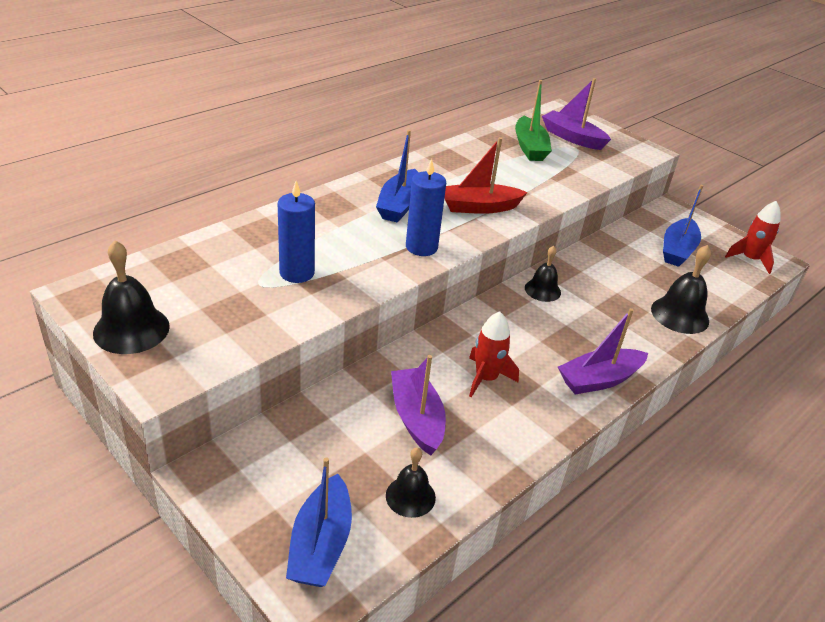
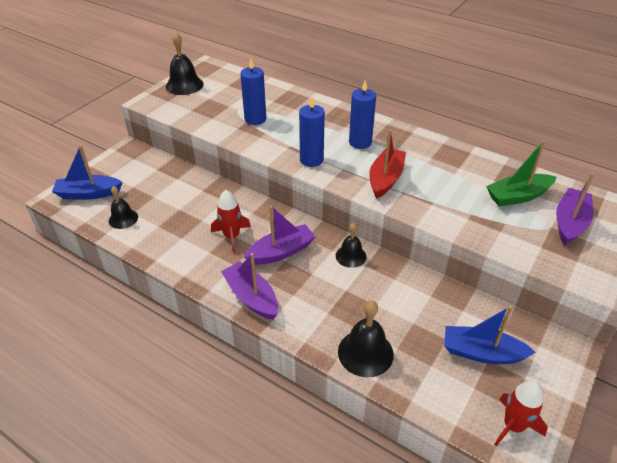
camera: 80 degrees right, 5 degrees up
blue boat [376,130,418,223] -> blue candle [349,80,376,149]
purple boat [391,355,446,456] -> purple boat moved to [244,206,315,265]
red boat [445,137,528,214] -> red boat turned 45 degrees clockwise [369,129,406,199]

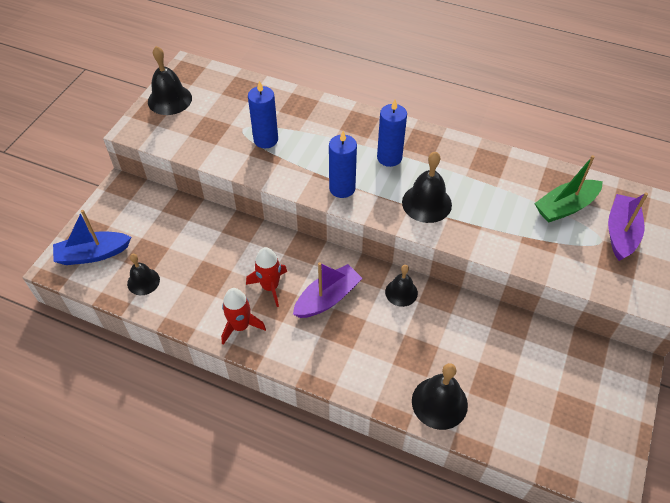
camera: 10 degrees left, 10 degrees up
purple boat [221,253,278,320] -> none
red boat [369,129,406,199] -> black bell [402,151,452,223]
blue boat [444,306,536,364] -> none
red rocket [494,381,548,446] -> red rocket moved to [221,288,266,345]

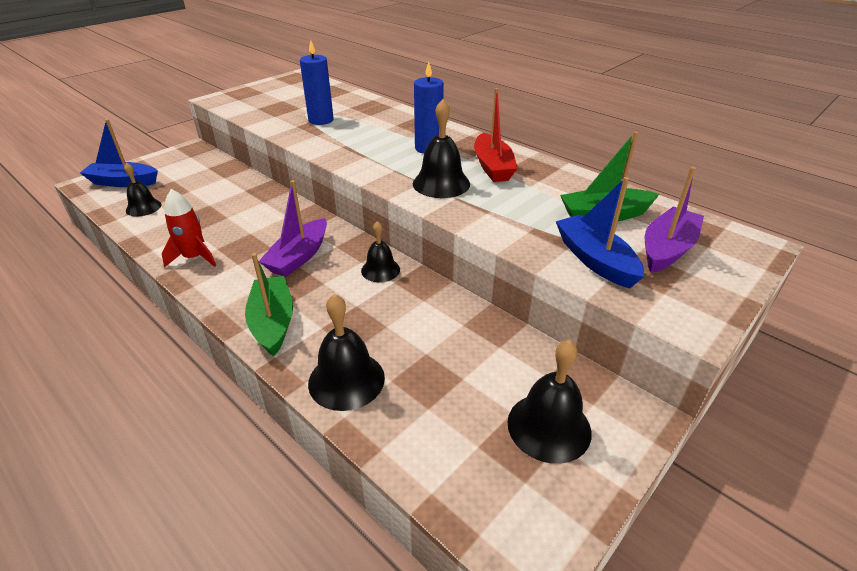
camera: 20 degrees right, 15 degrees down
black bell [148,46,192,115] -> black bell moved to [508,340,592,464]
red rocket [246,247,287,307] -> none
purple boat [293,262,363,318] -> purple boat turned 135 degrees clockwise [259,180,327,277]
blue candle [329,131,357,198] -> none
none -> green boat [245,253,293,357]
none -> red boat [474,88,518,182]
none -> blue boat [556,177,644,289]

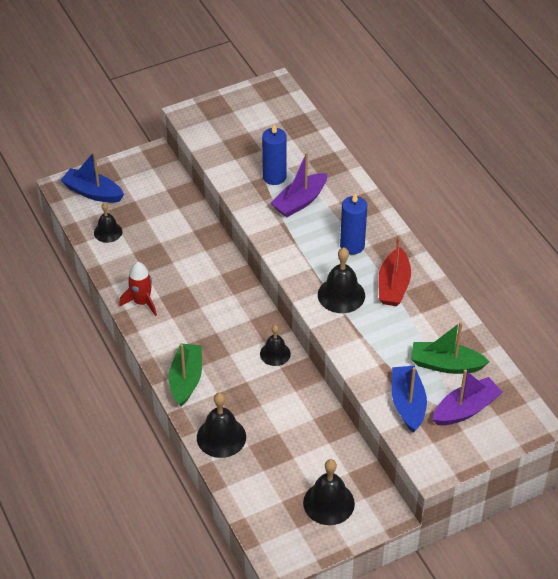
camera: 20 degrees right, 10 degrees up
purple boat [259,180,327,277] -> purple boat moved to [271,152,327,217]

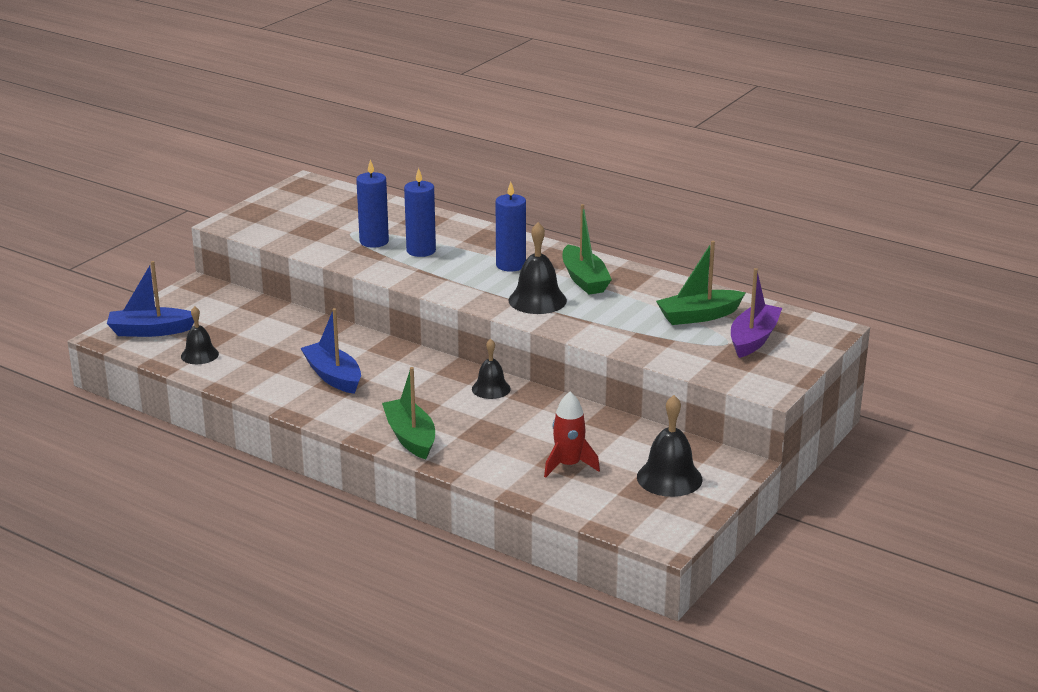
camera: 30 degrees left, 20 degrees down
red rocket [119,262,157,316] -> red rocket moved to [544,392,600,478]
black bell [197,393,246,458] -> none
purple boat [271,152,327,217] -> blue candle [404,168,436,257]
red boat [378,235,411,306] -> green boat [563,204,612,295]
blue boat [392,366,427,433] -> blue boat moved to [300,308,361,394]

